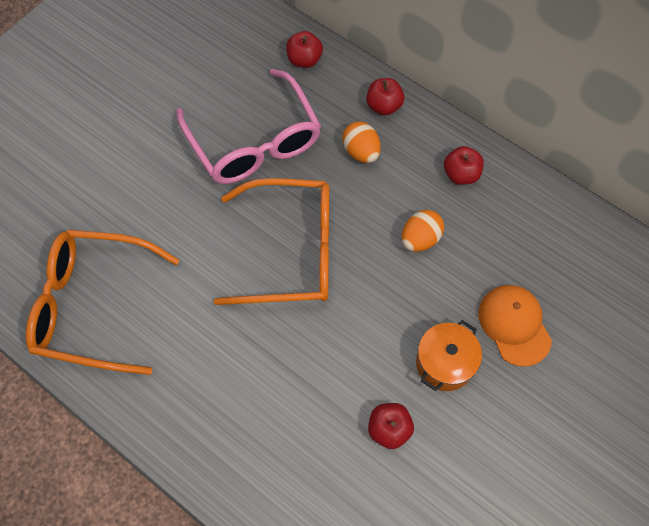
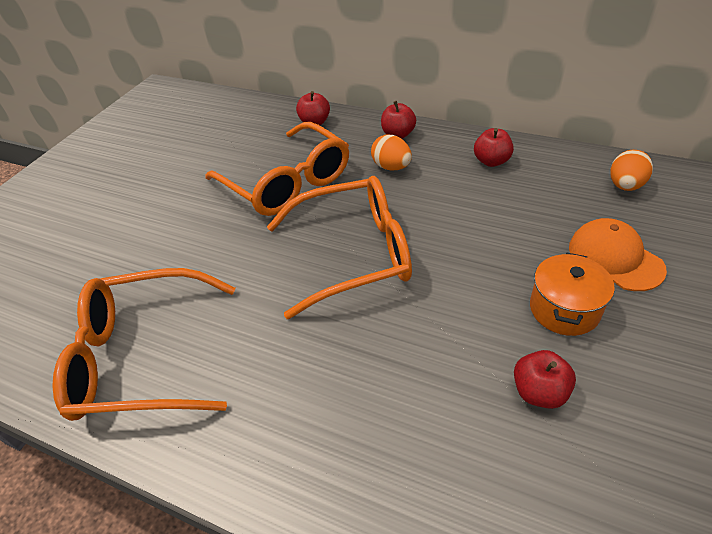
camera: 10 degrees left, 20 degrees down
pink glasses [176,69,321,184] -> orange glasses [205,122,349,216]
orange egg [402,210,444,252] -> orange egg moved to [610,150,653,191]

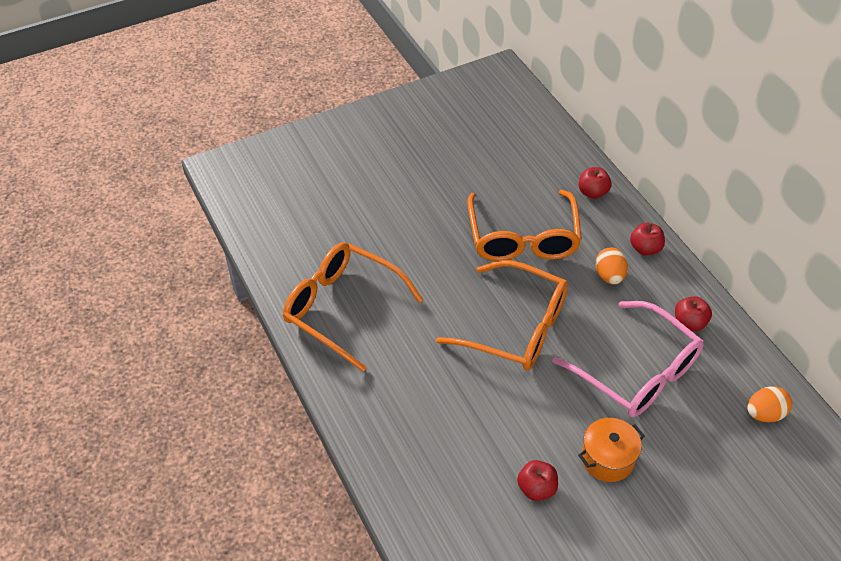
camera: 35 degrees right, 5 degrees up
orange cap [569,218,667,291] -> none
none -> pink glasses [553,301,704,417]

